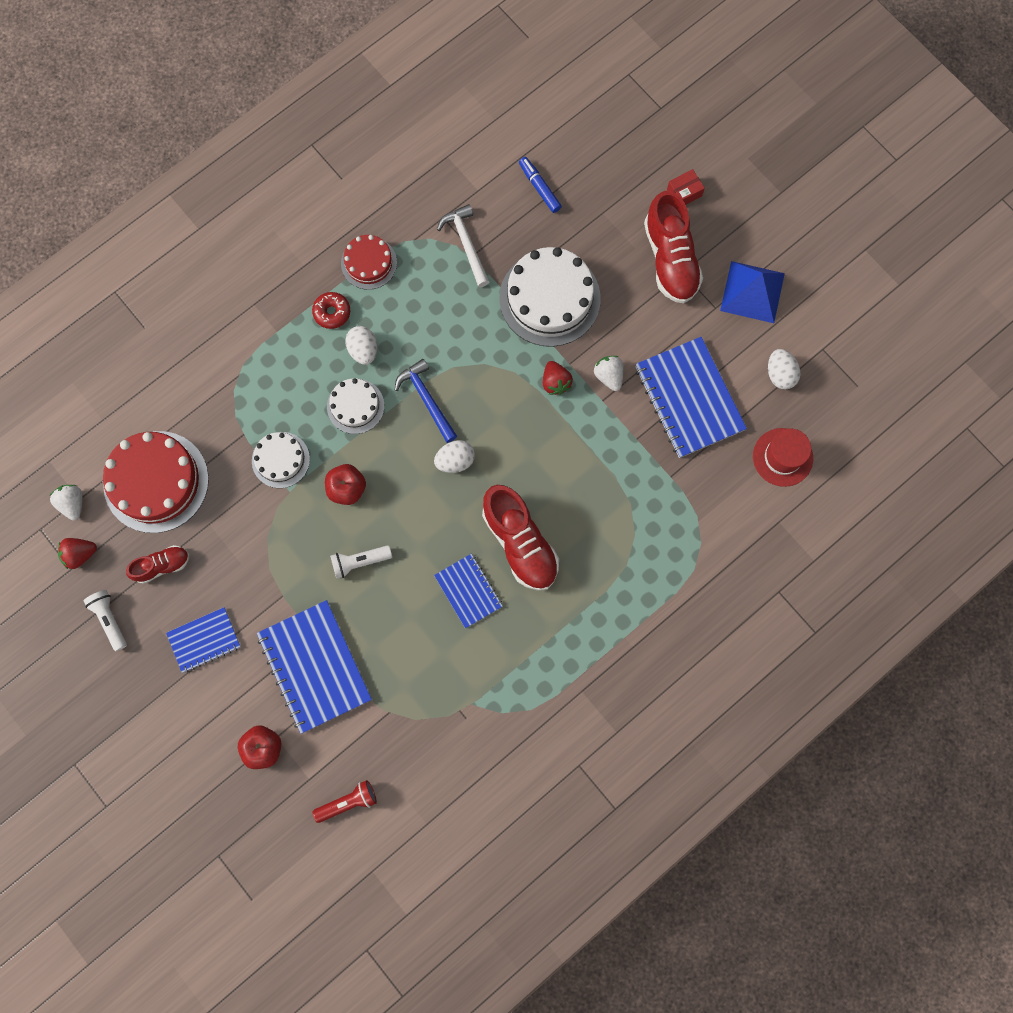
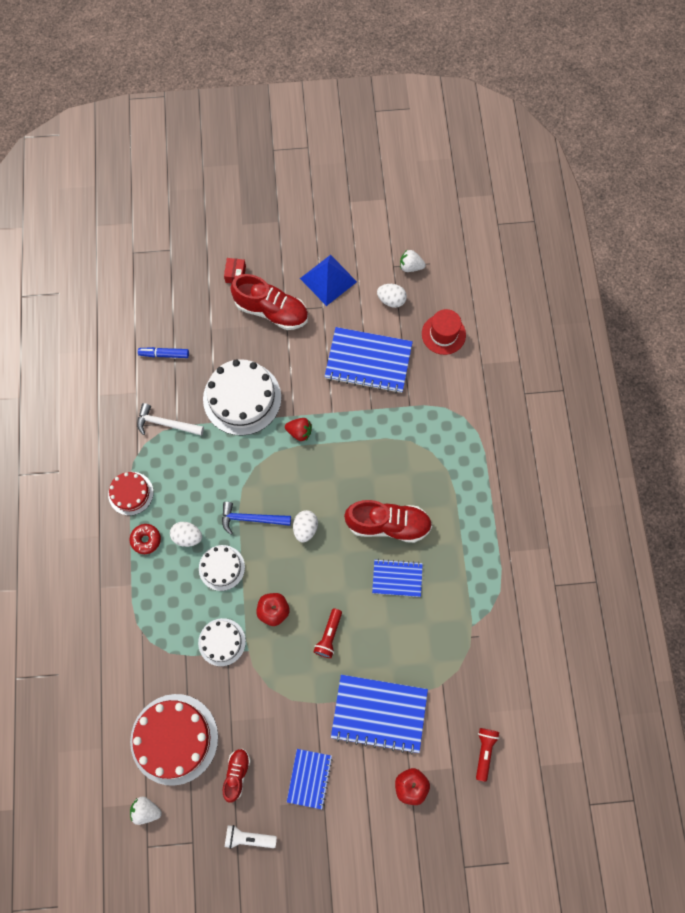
camera: 55 degrees left, 5 degrees down
red strawberry [58,538,97,569] -> none
white flashlight [330,545,392,579] -> red flashlight [313,608,342,658]
white strawberry [594,356,624,391] -> white strawberry moved to [400,250,426,272]

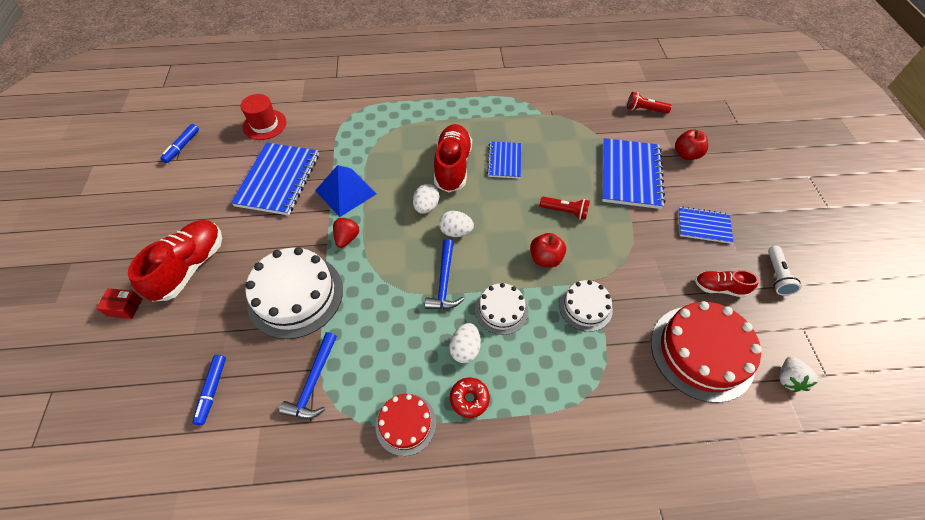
camera: 90 degrees left, 15 degrees down
white hammer [137,403,204,436] -> blue hammer [279,332,337,419]
blue pyramid [300,255,357,306] -> blue pyramid moved to [315,165,377,217]
white egg [377,284,407,308] -> white egg moved to [413,184,440,214]
white strawberry [400,250,426,272] -> blue marker [160,124,199,163]

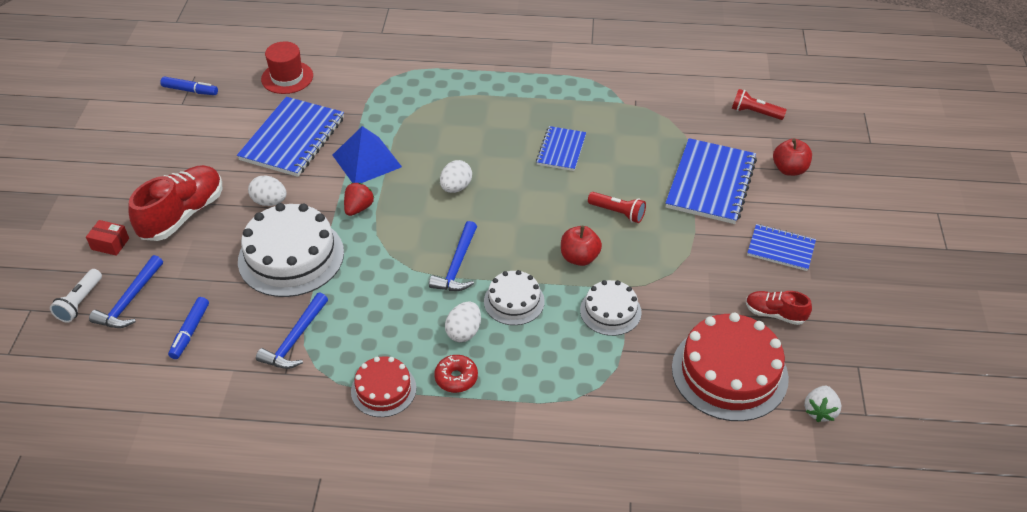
camera: 10 degrees right, 10 degrees down
blue marker [160,124,199,163] -> blue marker turned 105 degrees counterclockwise [160,77,218,95]
red shoe [434,124,472,192] -> none
white egg [439,211,474,237] -> white egg moved to [248,176,286,206]
white flashlight [768,246,801,296] -> white flashlight moved to [50,269,102,323]
none -> blue hammer [89,255,163,328]

